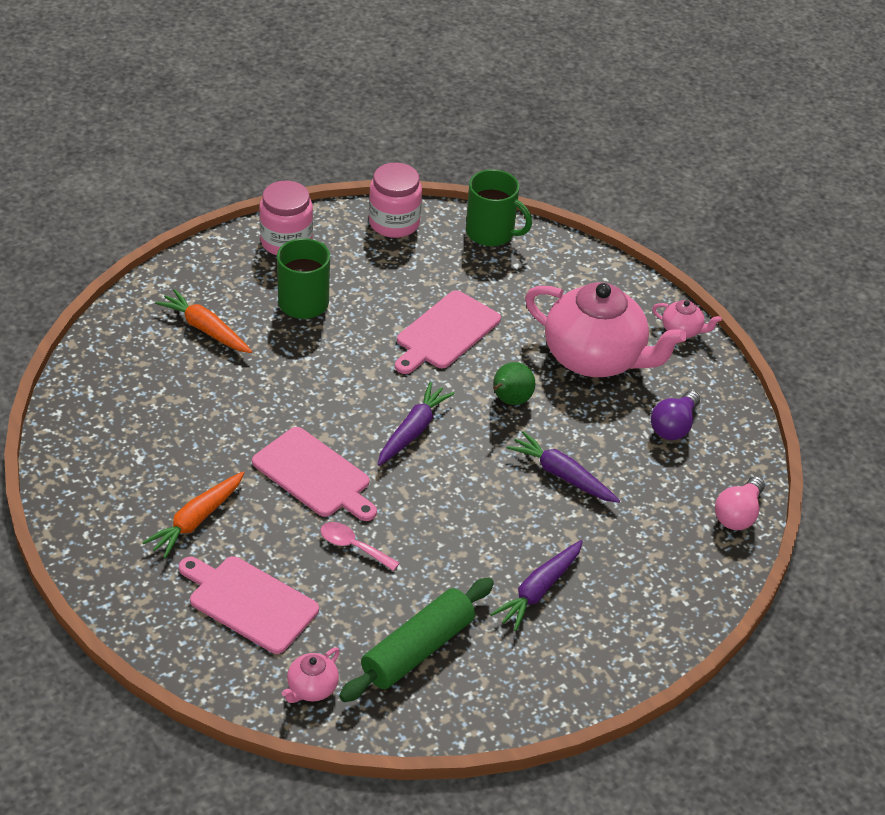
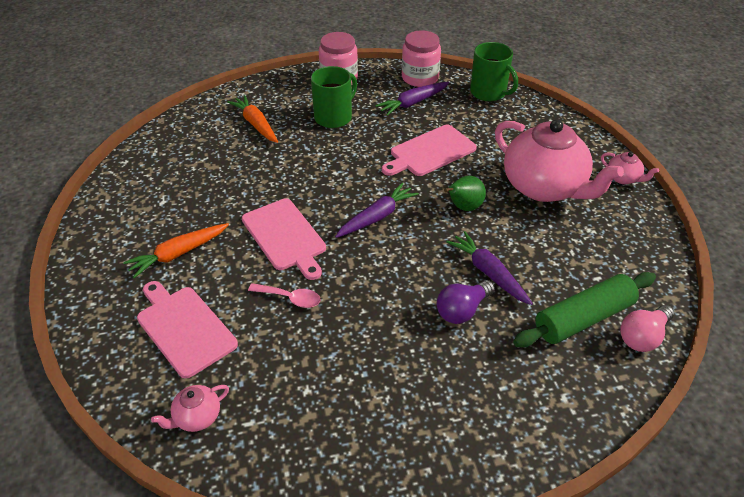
camera: 20 degrees right, 0 degrees up
pink spoon [321,522,399,571] -> pink spoon turned 150 degrees clockwise [248,283,321,308]
green rolling pin [339,578,494,702] -> green rolling pin moved to [513,272,656,347]
purple carrot [490,540,583,631] -> purple carrot moved to [376,82,449,116]
purple light bulb [651,391,700,440] -> purple light bulb moved to [437,280,495,324]

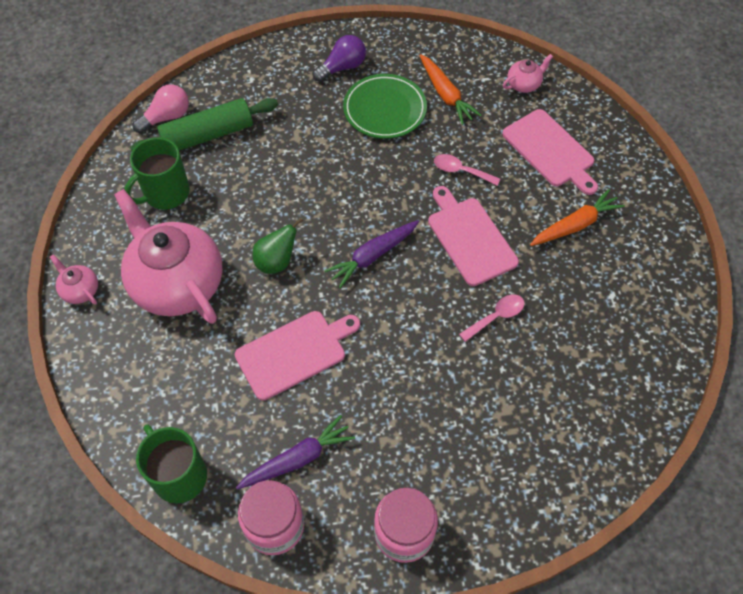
camera: 175 degrees left, 15 degrees up
orange carrot [227,95,278,143] -> orange carrot moved to [419,54,482,125]
green mug [311,66,357,128] -> green mug moved to [124,137,190,210]
purple light bulb [437,280,495,324] -> purple light bulb moved to [313,35,366,82]
purple carrot [446,231,533,305] -> none
none -> green plate [343,74,427,139]
none -> pink spoon [459,294,524,342]

